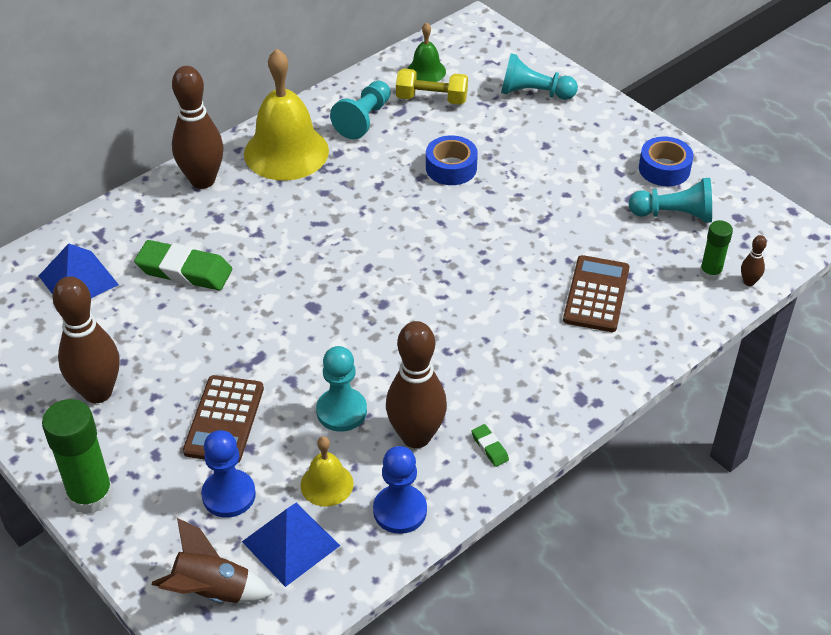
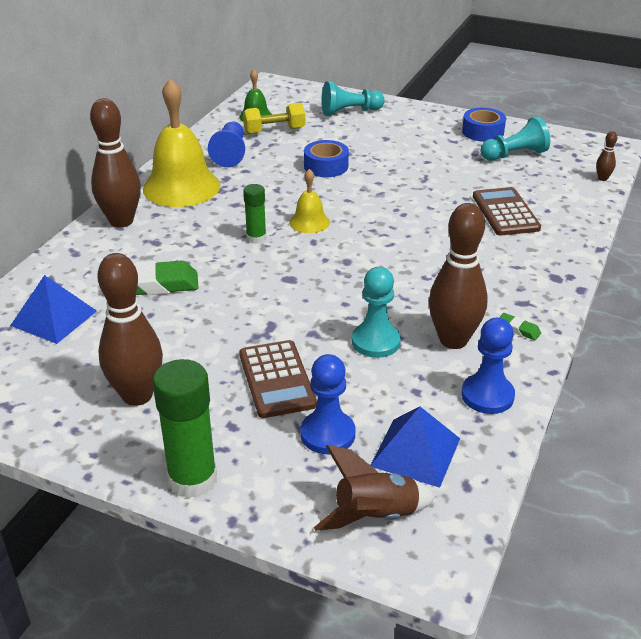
camera: 25 degrees left, 10 degrees down
yellow bell [300,436,353,507] -> yellow bell moved to [289,169,330,233]
turquoise pawn [330,81,391,139] -> blue pawn [208,121,245,167]
green glue stick [700,220,733,281] -> green glue stick moved to [243,184,266,244]

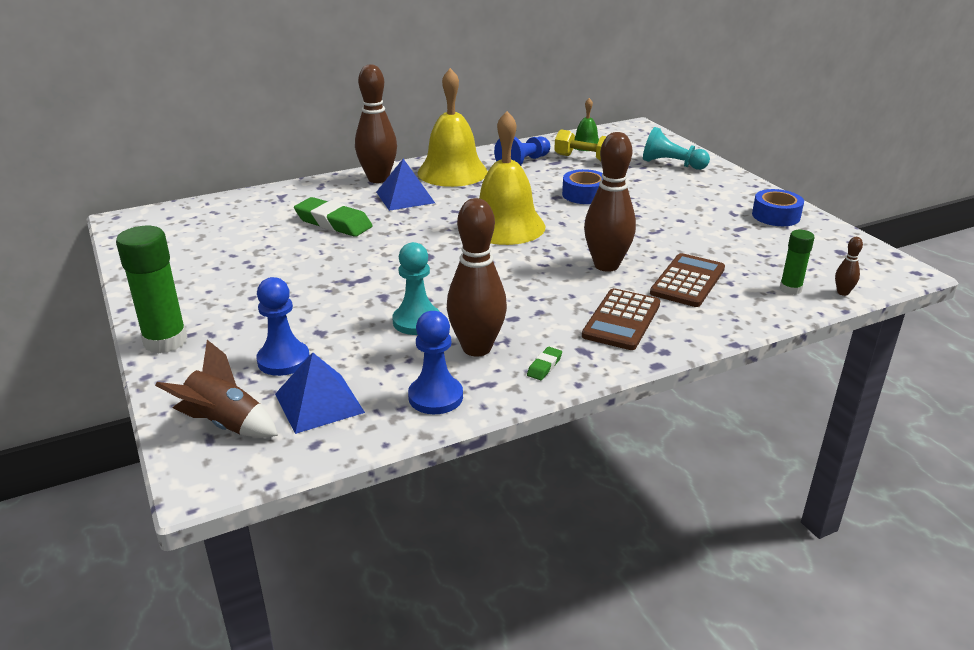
camera: 40 degrees right, 5 degrees down
blue pyramid [10,275,97,344] -> blue pyramid moved to [376,159,435,211]
brown bowling pin [98,253,163,406] -> brown bowling pin moved to [584,132,636,272]
brown calculator [239,340,317,418] -> brown calculator moved to [582,288,660,350]
green glue stick [243,184,266,244] -> green glue stick moved to [779,230,815,295]
yellow bell [289,169,330,233] -> yellow bell [479,111,545,245], size x2.01
turquoise pawn [481,116,550,161] -> none
green eraser [499,313,541,340] -> green eraser turned 45 degrees clockwise [527,347,562,380]

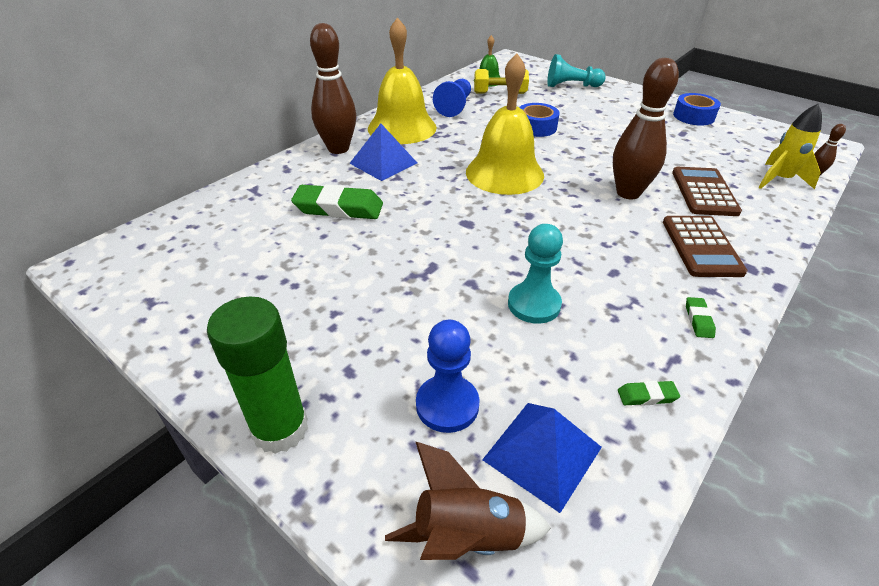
camera: 25 degrees left, 10 degrees up
blue pawn [408,311,463,414] -> green eraser [618,381,680,406]
brown bowling pin [447,198,507,357] -> none
green glue stick [779,230,815,295] -> yellow rocket [758,104,822,189]

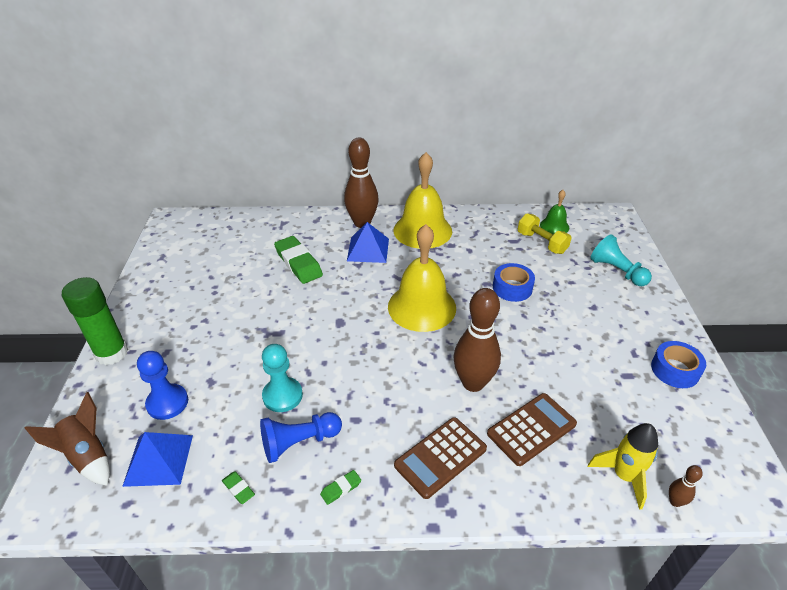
camera: 50 degrees right, 0 degrees up
blue pawn [433,79,471,117] -> blue pawn moved to [260,412,342,463]

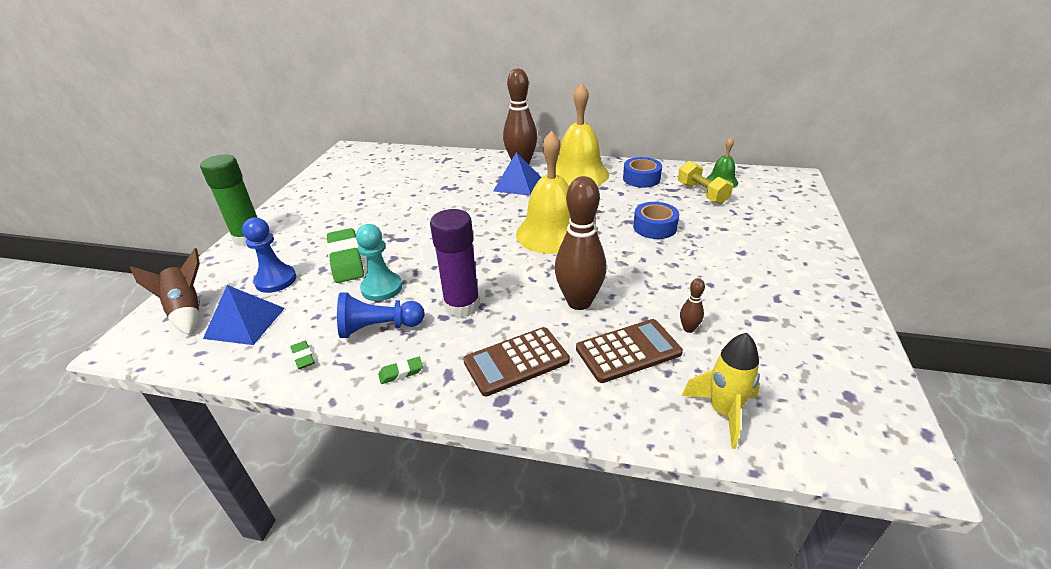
camera: 15 degrees right, 5 degrees down
green eraser [274,236,323,284] -> green eraser moved to [327,228,364,283]
turquoise pawn [590,234,652,286] -> none
blue tape [651,341,706,388] -> blue tape moved to [623,157,662,188]
brown bowling pin [669,465,703,507] -> brown bowling pin moved to [680,278,705,333]
none -> purple glue stick [430,209,480,318]

